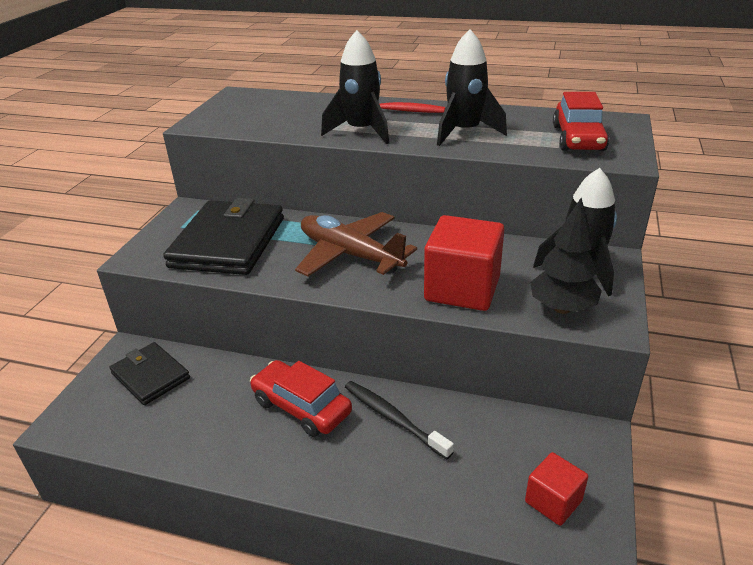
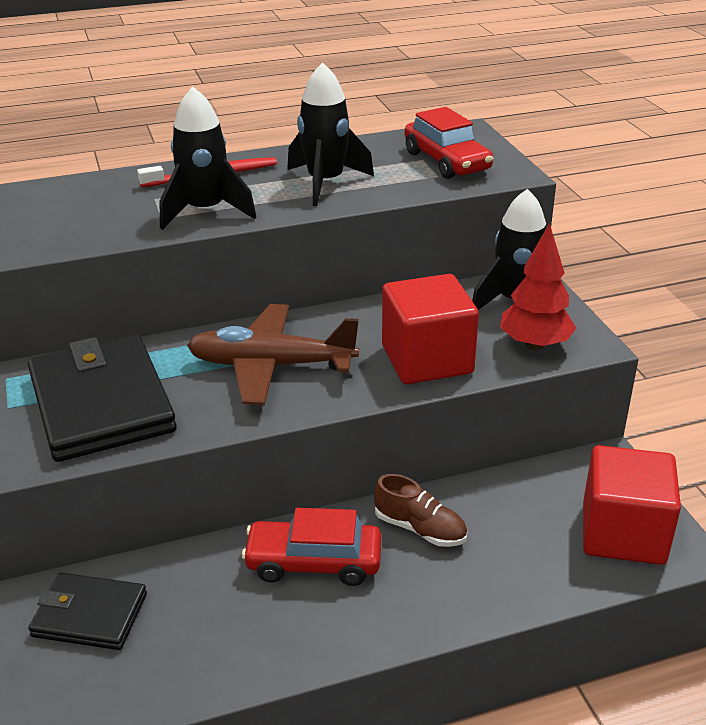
camera: 35 degrees left, 0 degrees up
black toothbrush [345,381,454,460] -> brown shoe [374,474,467,547]
red cube [525,452,588,526] -> red cube [583,445,681,565], size x1.81
black tree [530,198,602,314] -> red tree [500,223,576,350]

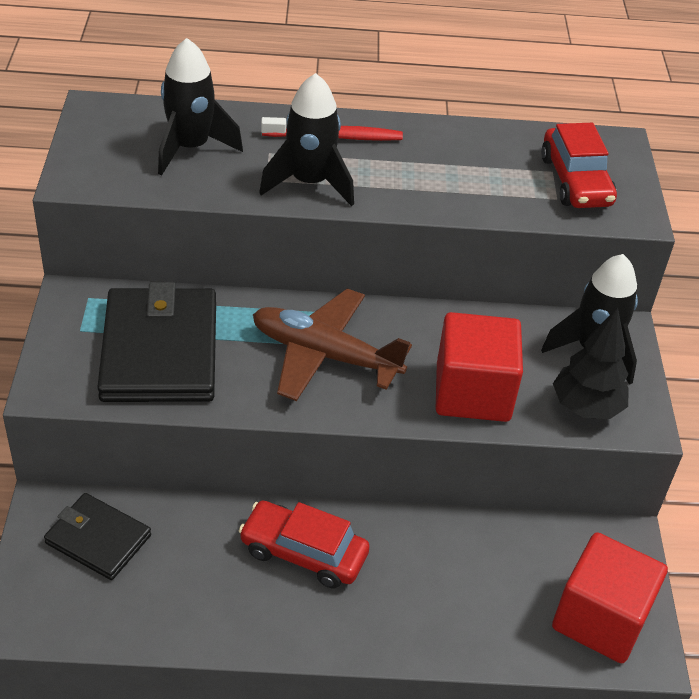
camera: 15 degrees right, 10 degrees up
black rocket [287,62,374,206] -> black rocket moved to [158,38,243,175]
brown shoe [374,474,467,547] -> none
red tree [500,223,576,350] -> black tree [553,307,629,419]

